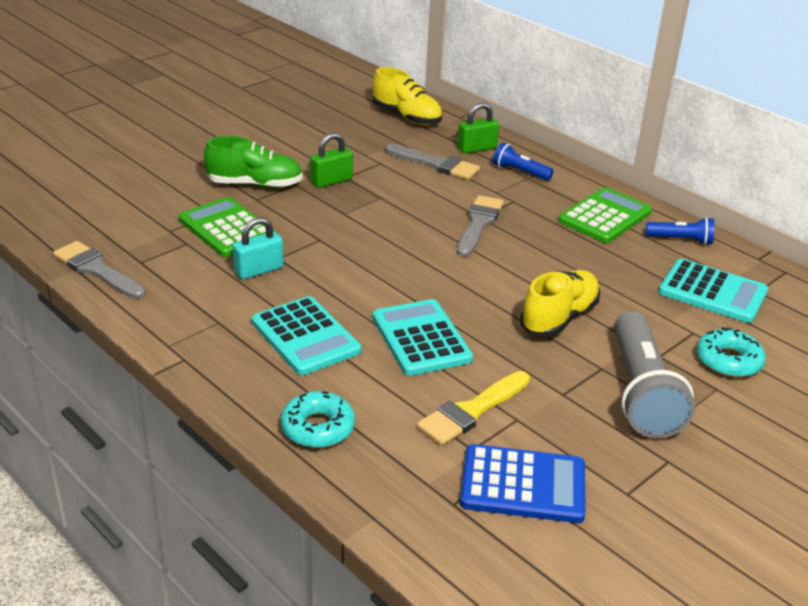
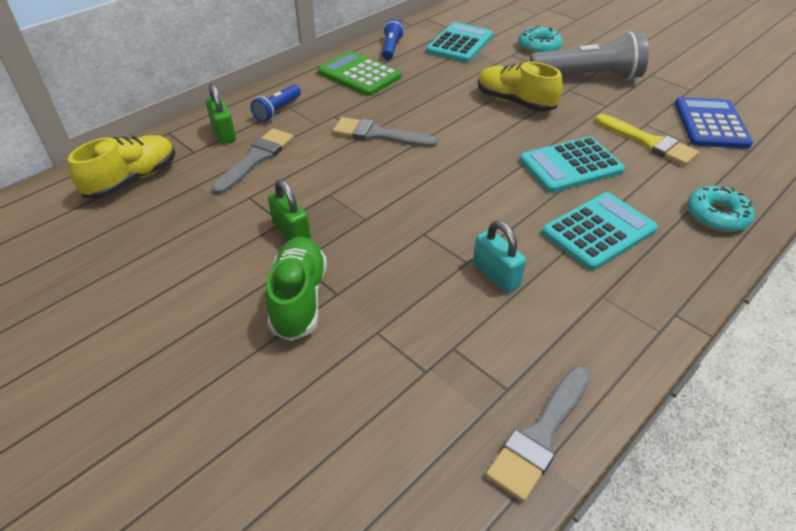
camera: 90 degrees left, 10 degrees up
green calculator [179,197,275,257] -> none

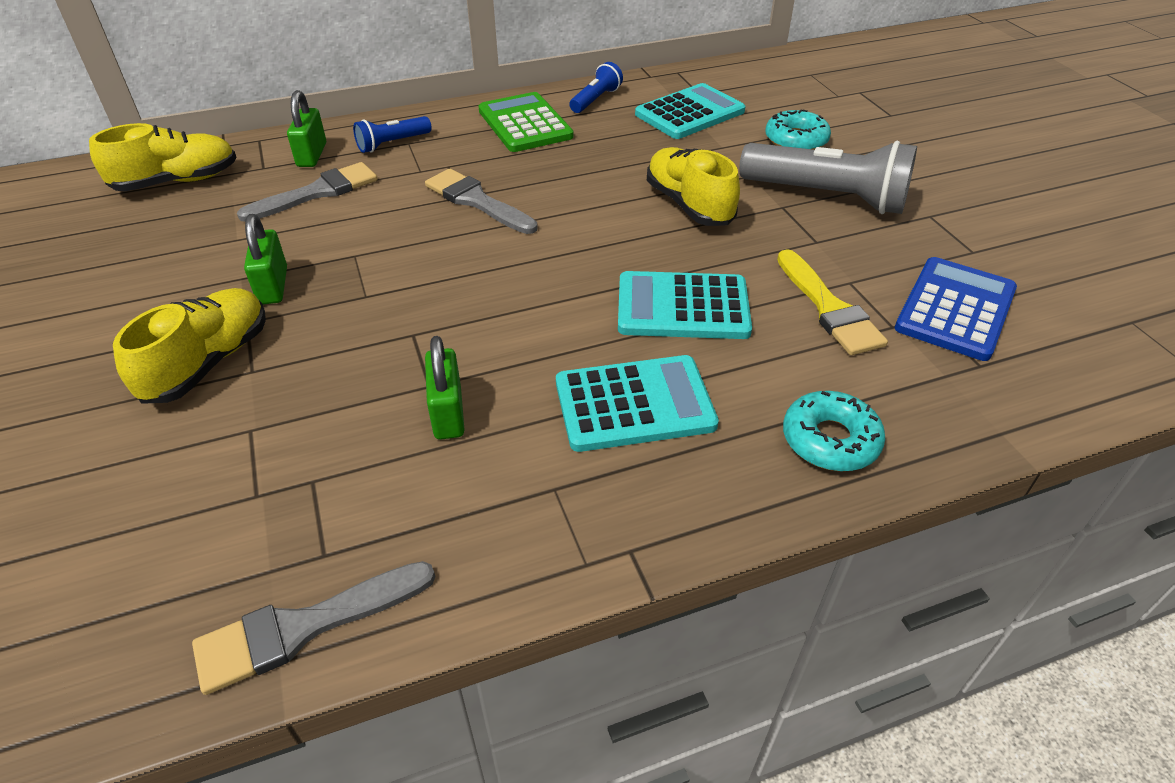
camera: 25 degrees right, 0 degrees up
green shoe [266,237,327,341] -> yellow shoe [113,288,266,404]
turquoise padlock [473,220,526,293] -> green padlock [425,336,465,440]

